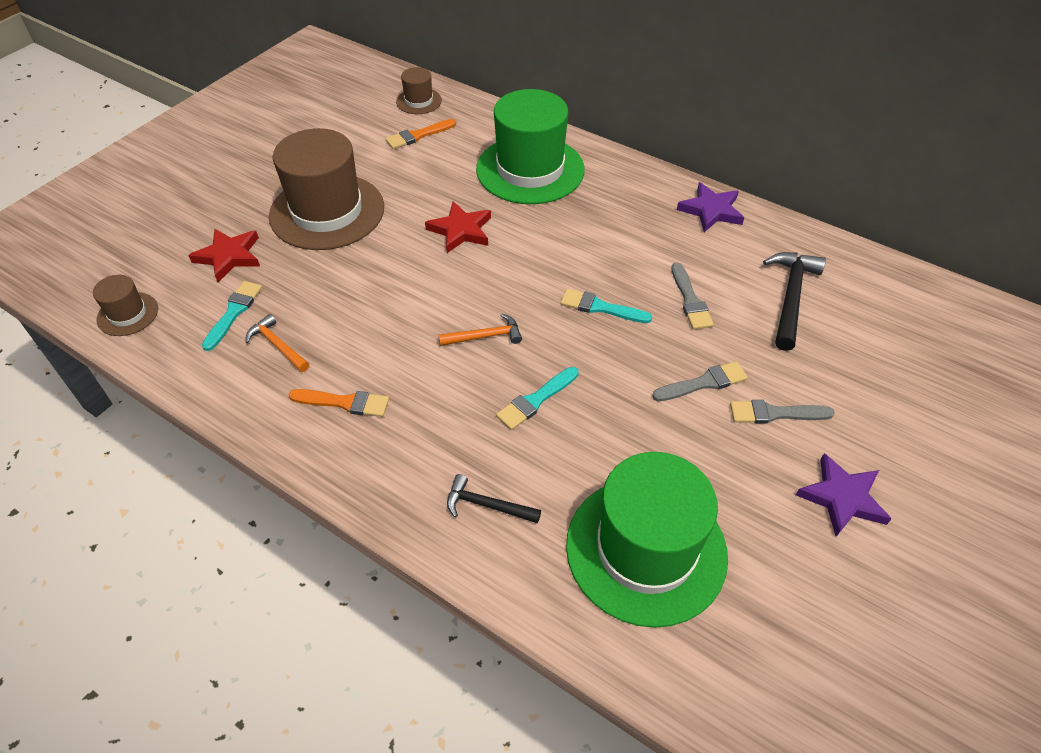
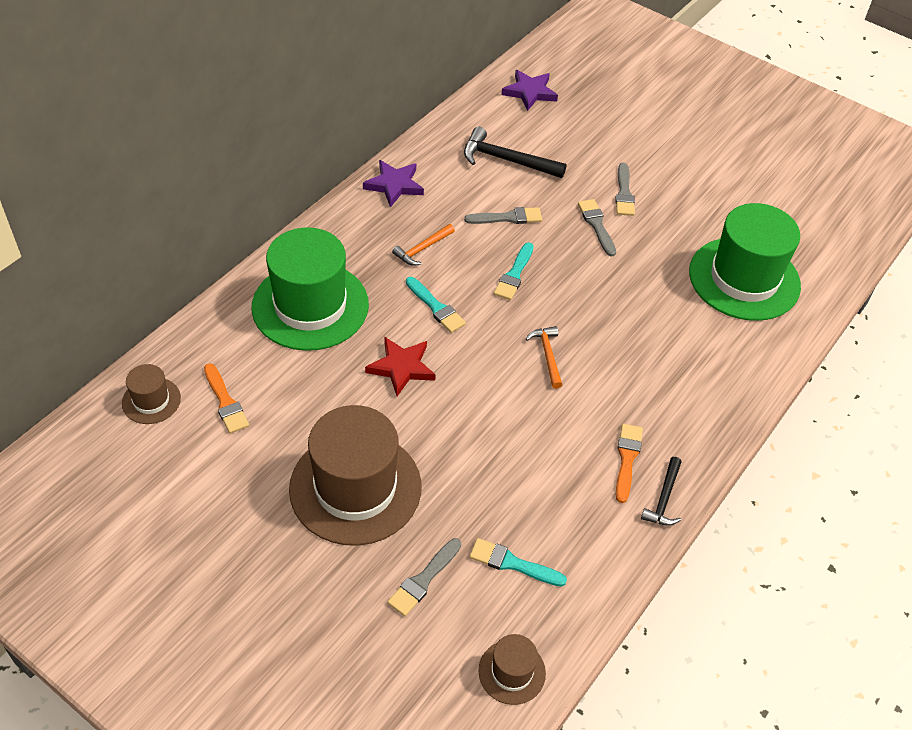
camera: 90 degrees left, 0 degrees up
red star [188,229,260,282] -> grey brush [387,538,461,616]
orange hammer [245,314,309,372] -> orange hammer moved to [392,224,455,266]
black hammer [447,474,541,523] -> black hammer moved to [641,457,681,526]
turquoise brush [496,367,579,430] -> turquoise brush moved to [406,277,466,333]
purple star [796,453,892,537] -> purple star moved to [501,70,558,111]

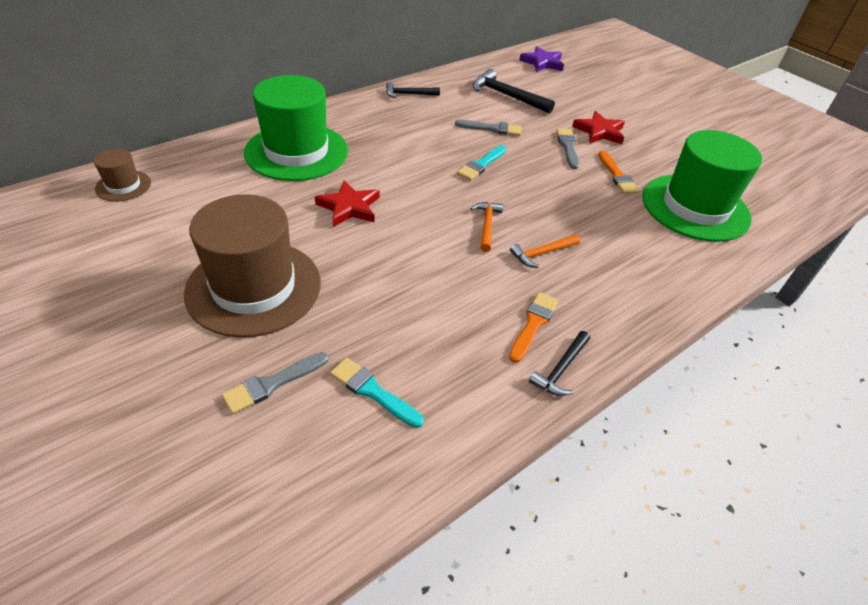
camera: 15 degrees right, 5 degrees down
orange brush [204,363,249,433] -> orange brush moved to [598,151,640,194]
purple star [363,160,424,207] -> black hammer [386,82,440,98]
orange hammer [392,224,455,266] -> orange hammer moved to [510,234,580,268]
turquoise brush [406,277,466,333] -> none
brown hat [478,634,546,705] -> none
grey brush [615,163,635,216] -> red star [572,111,625,144]

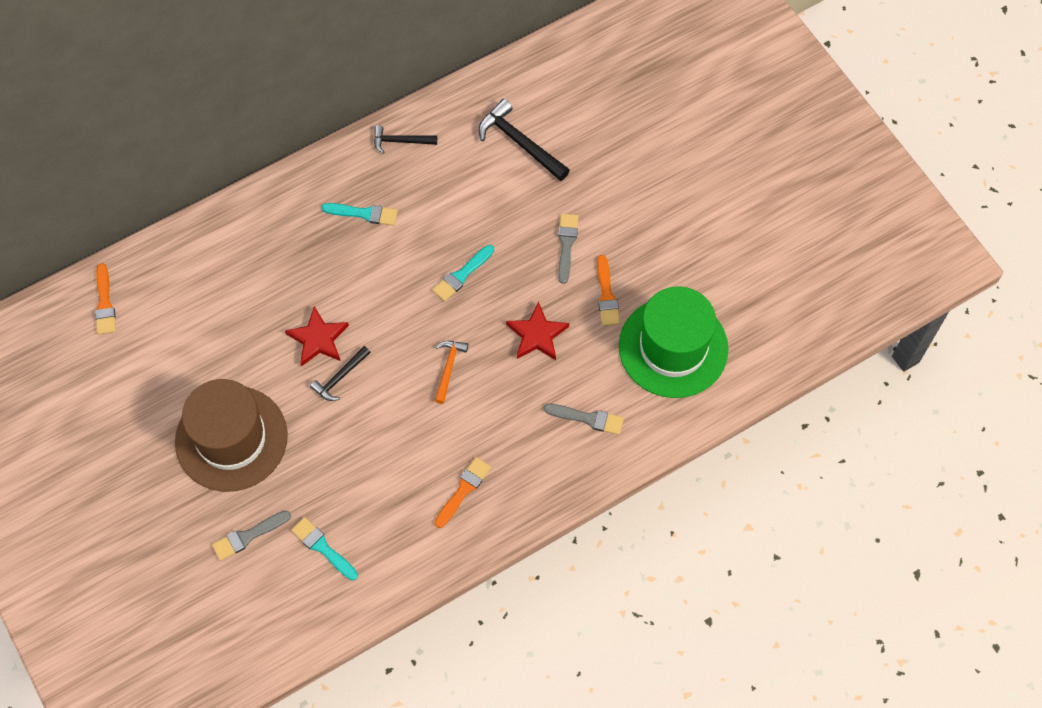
camera: 10 degrees right, 20 degrees up
brown hat [94,149,151,202] -> orange brush [95,263,116,335]
green hat [244,75,348,181] -> none
grey brush [455,120,522,136] -> grey brush moved to [544,404,624,435]
orange hammer [510,234,580,268] -> none
purple star [519,46,564,72] -> none
black hammer [529,331,590,396] -> black hammer moved to [310,346,371,401]
red star [572,111,625,144] -> red star moved to [506,301,569,360]
none -> turquoise brush [322,203,398,226]

